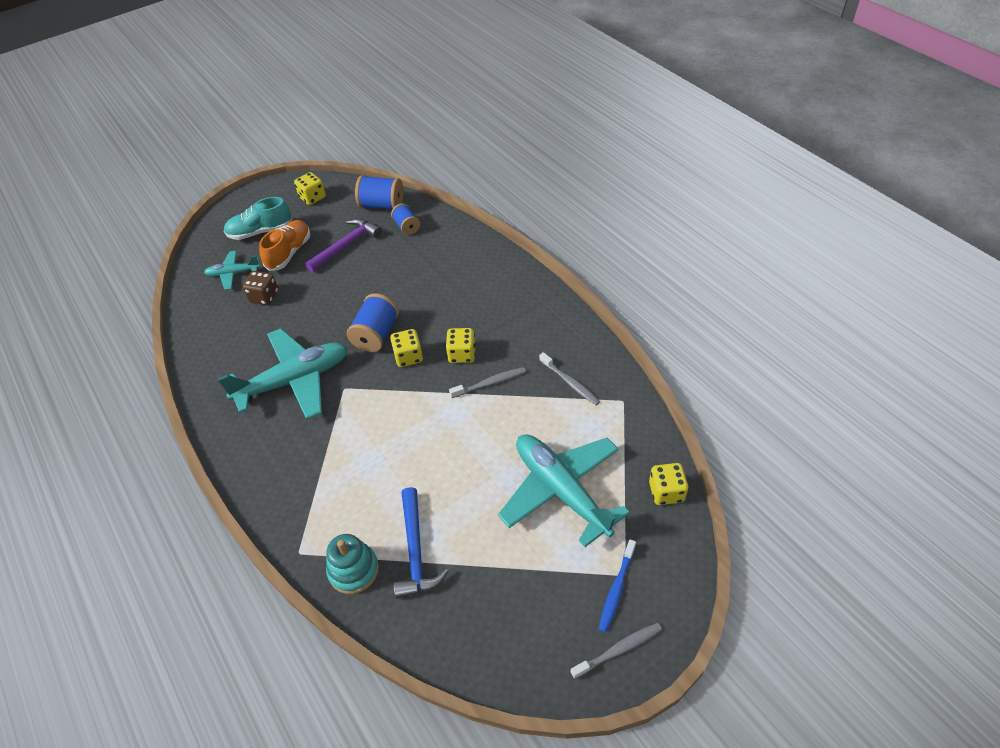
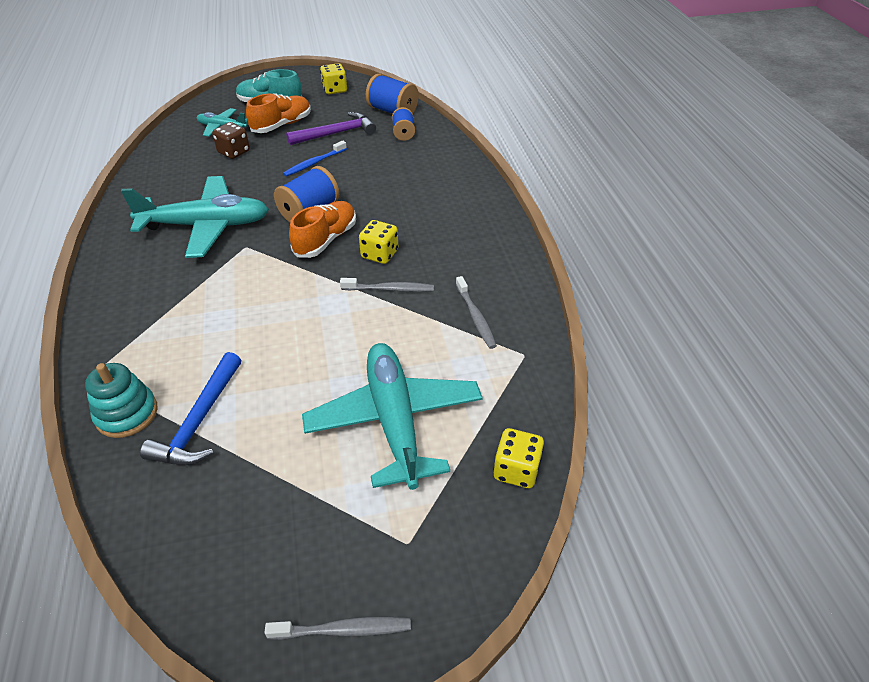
camera: 20 degrees right, 5 degrees down
yellow dice [390,329,423,367] -> orange shoe [289,201,356,258]
blue toothbrush [599,539,636,632] -> blue toothbrush moved to [283,140,347,177]

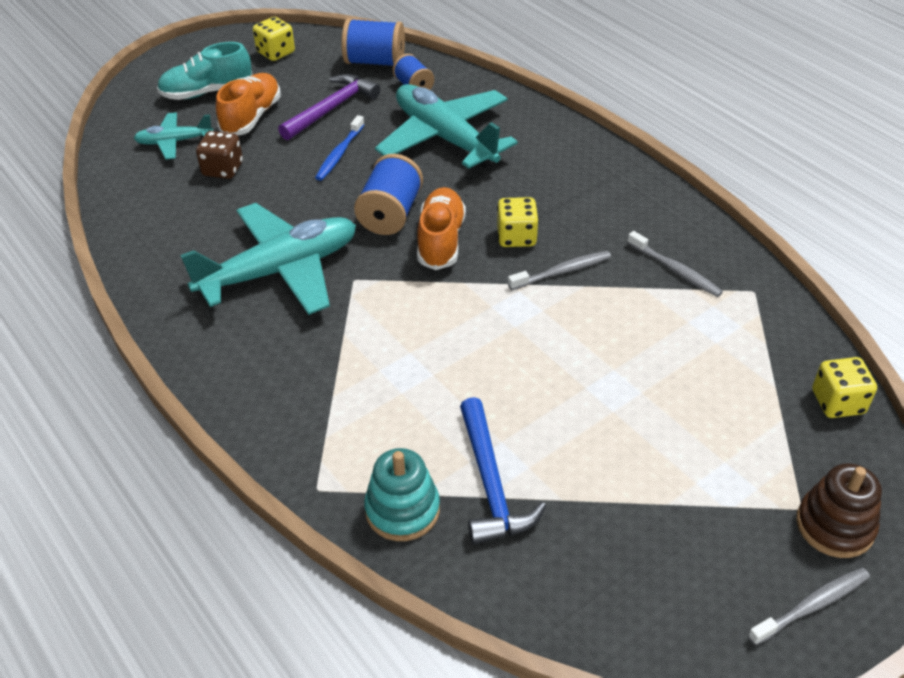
camera: 25 degrees left, 0 degrees up
turquoise plane [302,343,483,490] -> turquoise plane moved to [375,84,518,169]
none -> brown stacking toy [796,463,882,558]

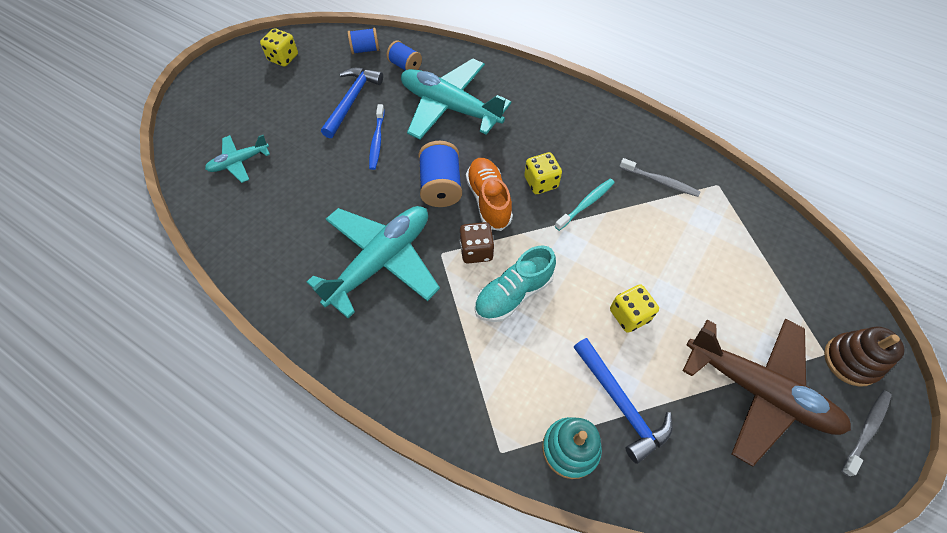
camera: 20 degrees left, 15 degrees up
turquoise shoe [157,42,252,100] -> turquoise shoe moved to [474,245,556,322]
brown dice [196,131,243,179] -> brown dice moved to [460,222,494,264]
orange shoe [216,73,281,135] -> none
purple hammer [278,74,380,140] -> blue hammer [321,68,383,138]
blue spool [342,18,405,66] -> blue spool [348,28,379,54], size x0.63
grey toothbrush [508,251,611,290] -> turquoise toothbrush [555,179,615,231]
yellow dice [812,357,877,418] -> yellow dice moved to [610,284,659,333]
none -> brown plane [683,319,851,467]

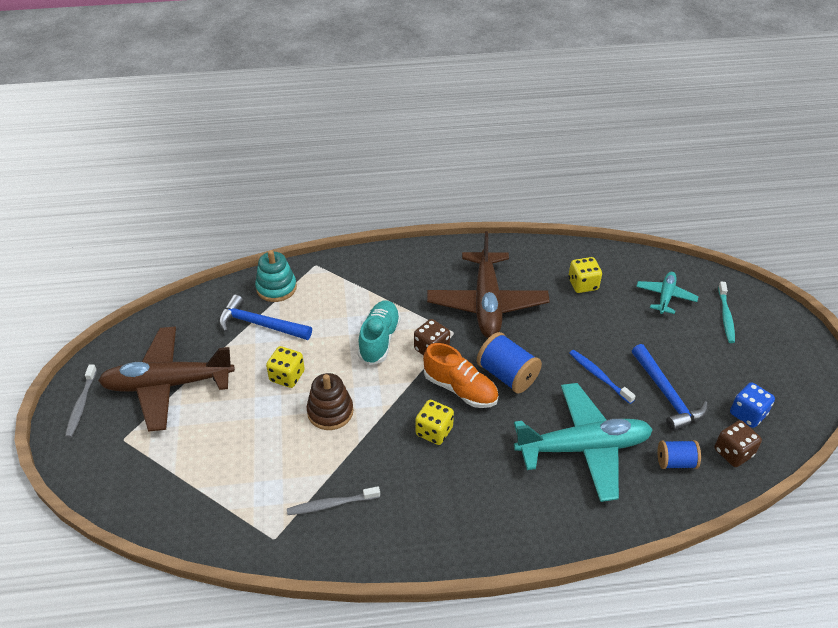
camera: 140 degrees right, 15 degrees down
yellow dice [260,28,298,67] -> yellow dice moved to [568,257,602,293]
turquoise plane [307,206,440,318] -> brown plane [427,231,550,338]
blue spool [348,28,379,54] -> brown dice [714,420,762,467]
turquoise toothbrush [555,179,615,231] -> turquoise toothbrush moved to [718,282,735,343]
brown stacking toy [824,326,905,387] -> brown stacking toy moved to [306,373,353,430]
none -> blue dice [730,382,775,428]

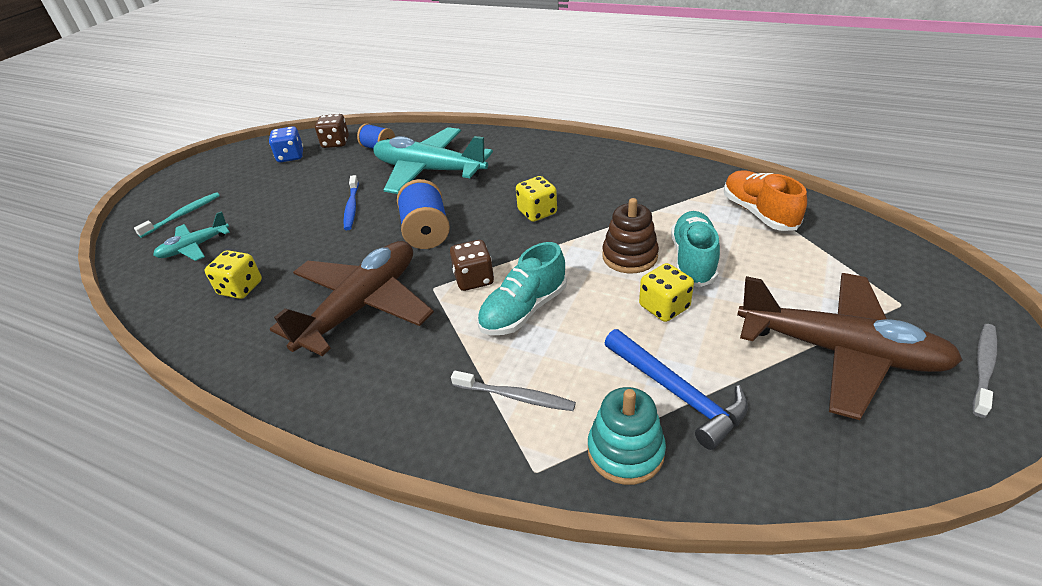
camera: 145 degrees left, 5 degrees down
grey toothbrush [287,486,380,515] -> grey toothbrush moved to [451,371,576,411]
orange shoe [423,343,499,408] -> orange shoe moved to [724,170,807,231]
blue hammer [632,344,708,431] -> none
none -> turquoise shoe [671,211,720,287]

